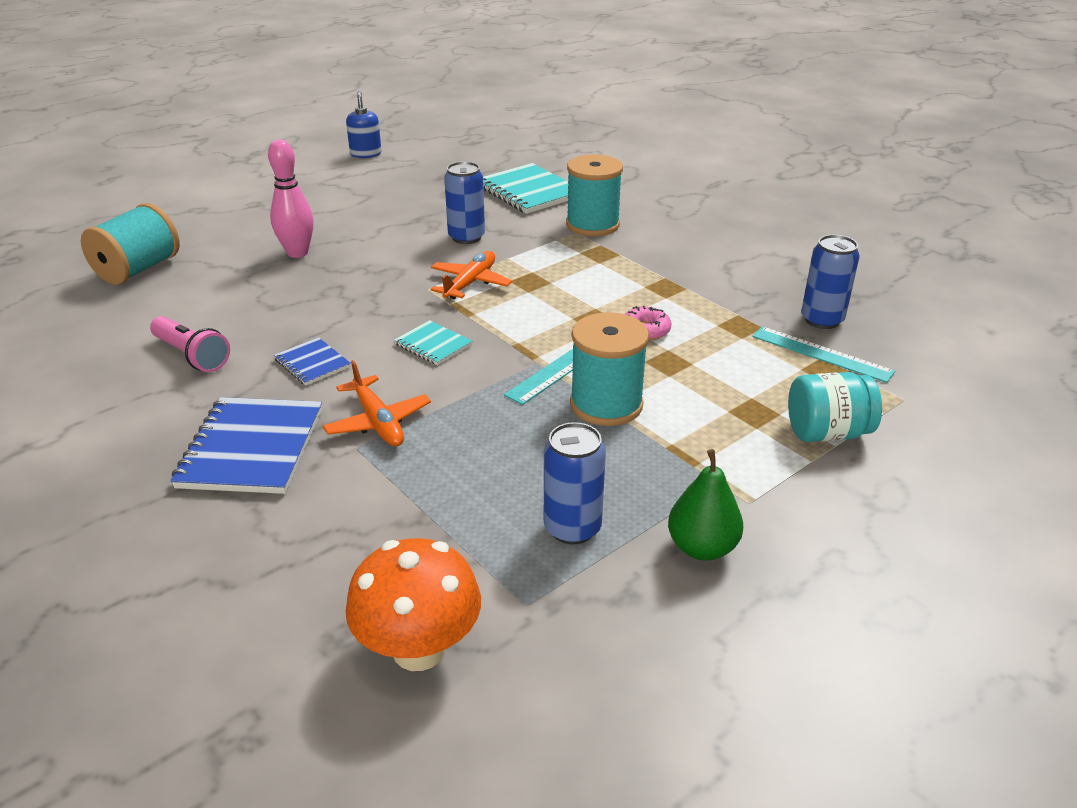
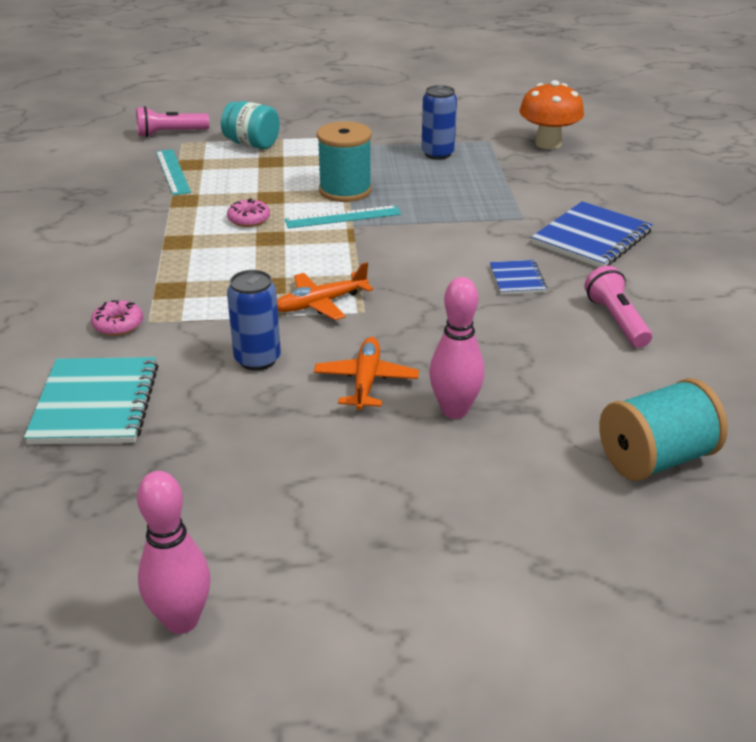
camera: 145 degrees left, 0 degrees up
orange plane [323,360,431,446] -> orange plane moved to [314,337,419,410]
blue soap dispenser [346,91,382,158] -> pink bowling pin [137,471,210,634]
turquoise notebook [394,320,472,365] -> none
turquoise spool [566,154,623,236] -> pink donut [91,300,143,336]
green pear [668,449,743,561] -> none
blue can [801,235,860,329] -> none
none -> pink flashlight [136,106,209,137]

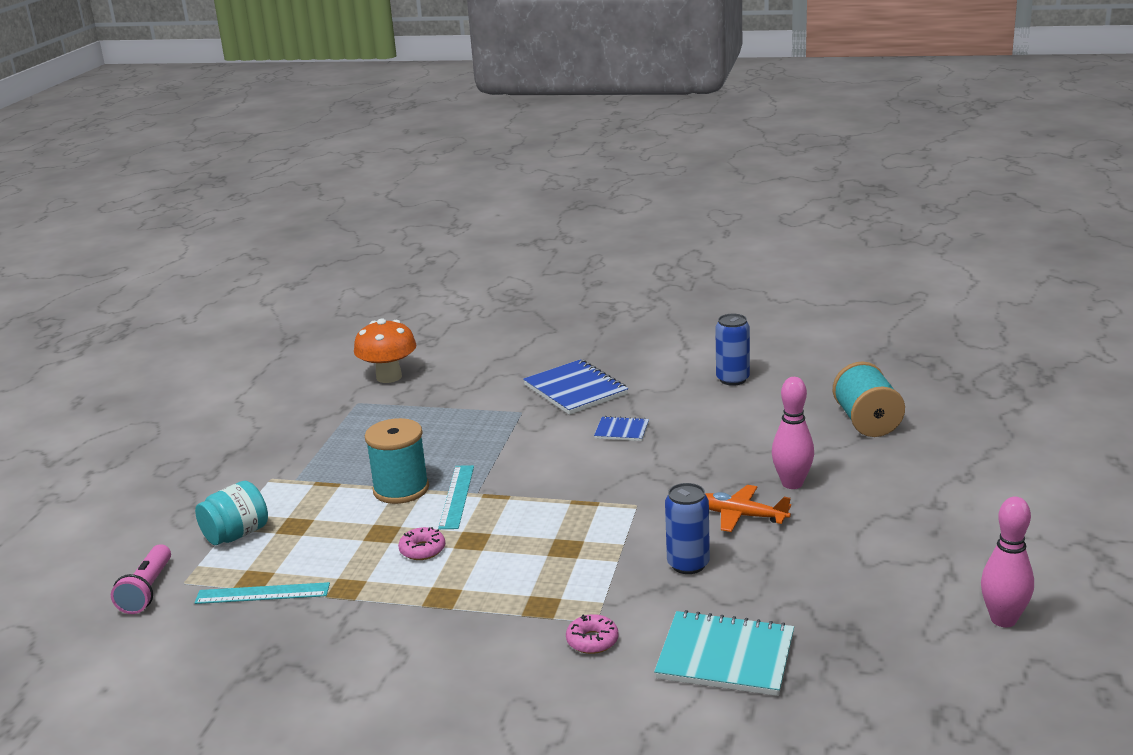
camera: 70 degrees left, 10 degrees down
orange plane [277,262,373,320] -> none
blue can [421,85,457,160] -> blue can moved to [715,314,750,386]
pink flashlight [584,266,652,348] -> none

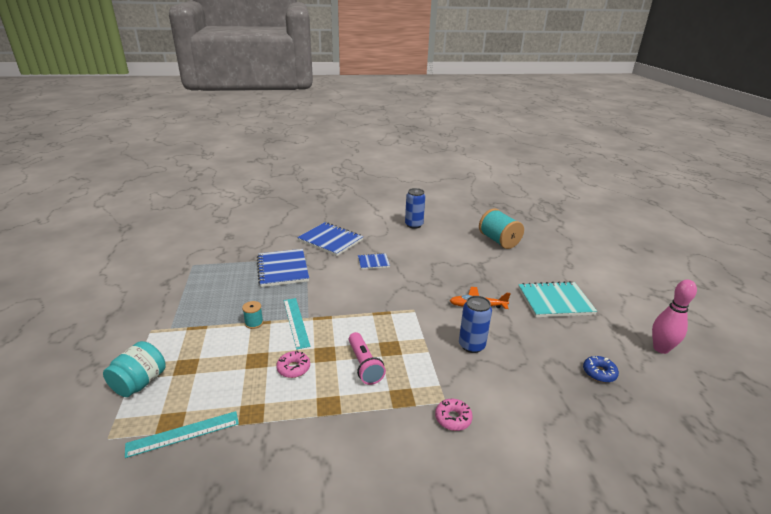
camera: 25 degrees left, 5 degrees up
pink flashlight [111,544,171,614] -> pink flashlight moved to [349,332,386,385]
orange mushroom [354,319,416,383] -> none
turquoise spool [365,418,429,504] -> turquoise spool [242,301,263,329], size x0.47
turquoise notebook [654,610,794,696] -> turquoise notebook moved to [518,281,597,317]
pink bowling pin [772,377,814,489] -> none
none -> blue notebook [257,249,309,287]
none -> blue donut [583,356,619,383]

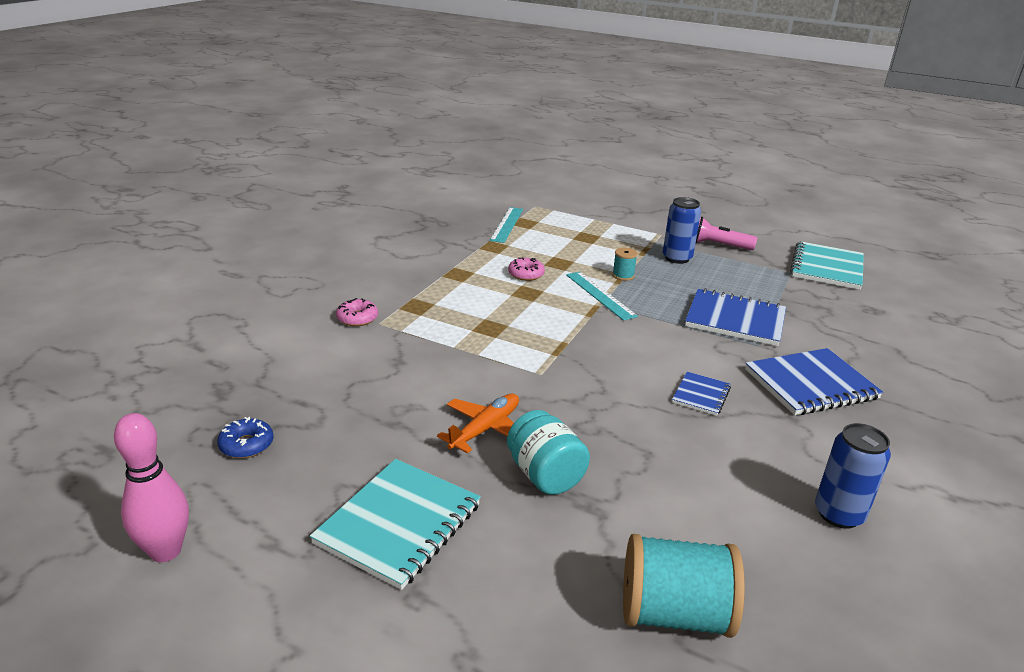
camera: 125 degrees right, 0 degrees up
turquoise jar [103,341,166,397] -> turquoise jar moved to [507,410,590,495]
turquoise ruler [284,298,310,350] -> turquoise ruler turned 45 degrees clockwise [566,272,638,321]
pink flashlight [349,332,386,385] -> pink flashlight moved to [696,217,757,250]
blue can [459,296,492,353] -> blue can moved to [663,197,701,264]
none -> turquoise notebook [790,241,864,290]

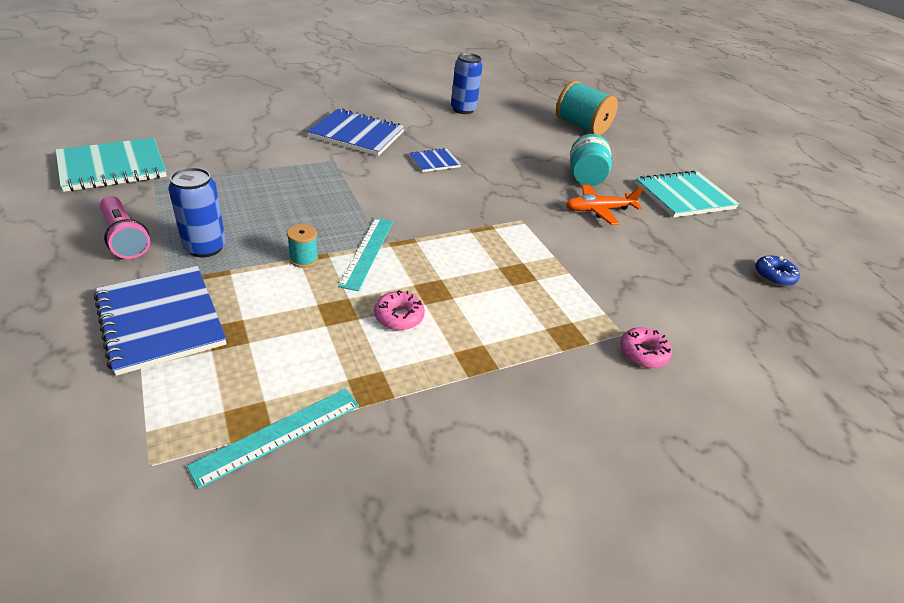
camera: 145 degrees left, 10 degrees up
pink bowling pin [114,413,189,562] -> none
blue notebook [685,288,786,346] -> blue notebook moved to [94,266,226,376]

